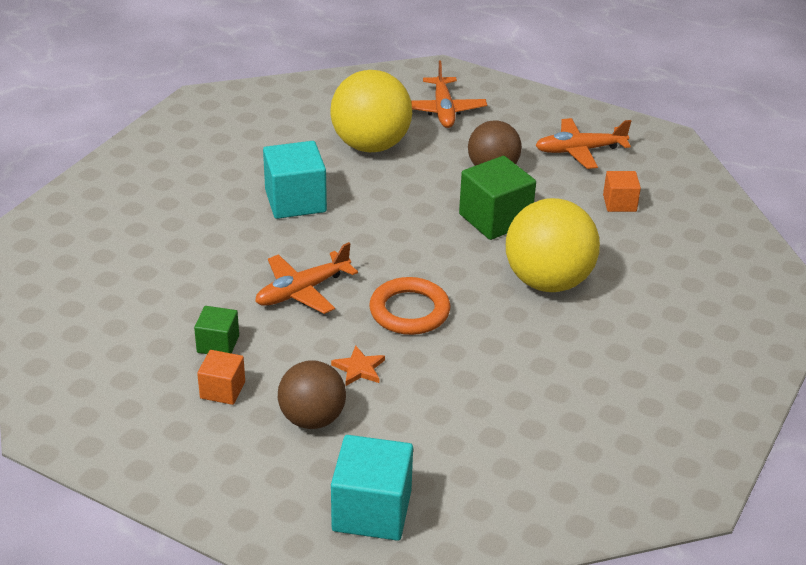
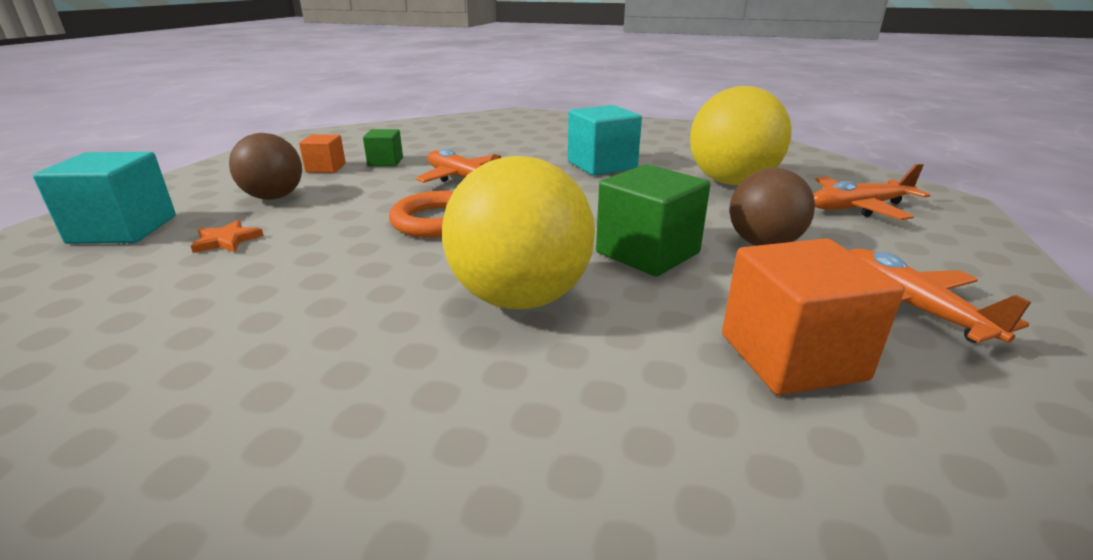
camera: 80 degrees right, 10 degrees down
orange star [331,346,385,386] -> orange star moved to [191,220,264,253]
orange cube [603,171,641,212] -> orange cube [722,238,905,395], size x1.76

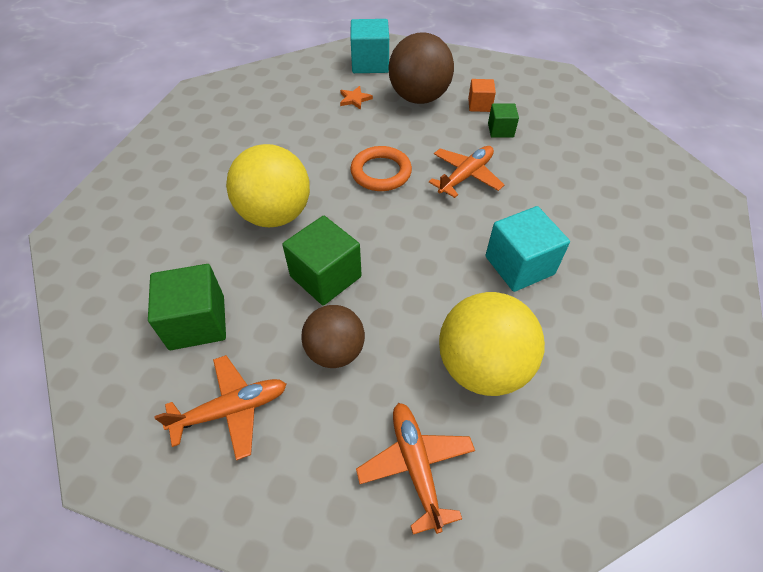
camera: 90 degrees right, 25 degrees up
brown ball [229,133,302,200] -> brown ball [388,32,454,104], size x1.55
orange cube [722,238,905,395] -> green cube [148,264,226,350]

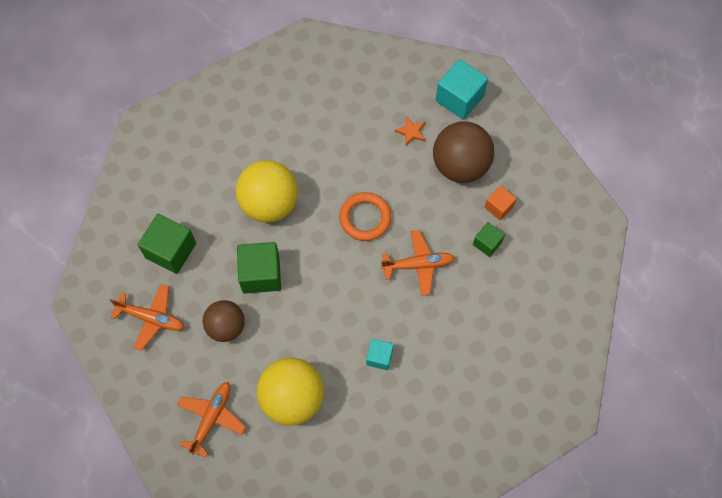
camera: 40 degrees right, 15 degrees up
turquoise cube [485,206,570,292] -> turquoise cube [366,339,394,370], size x0.57

